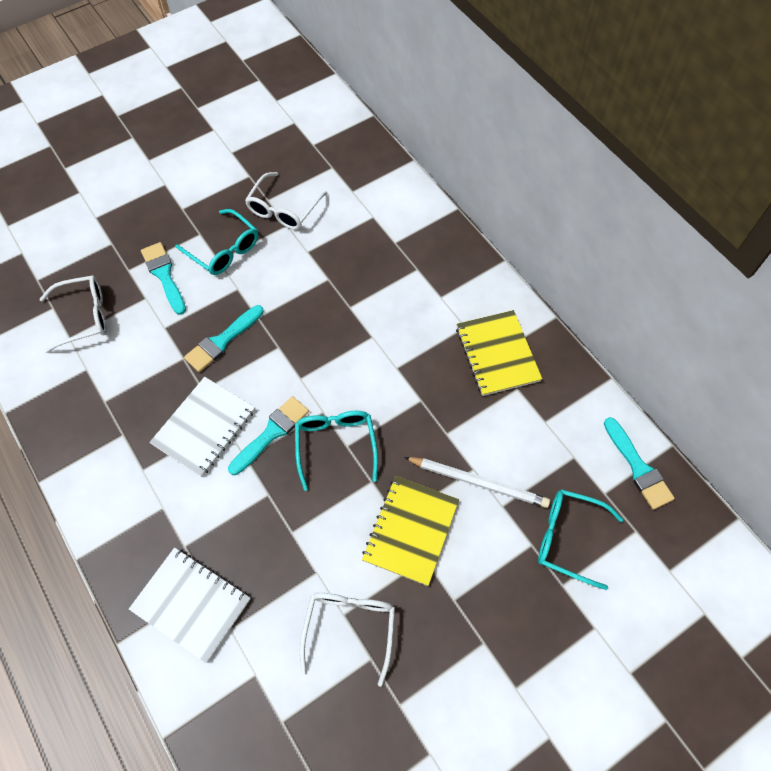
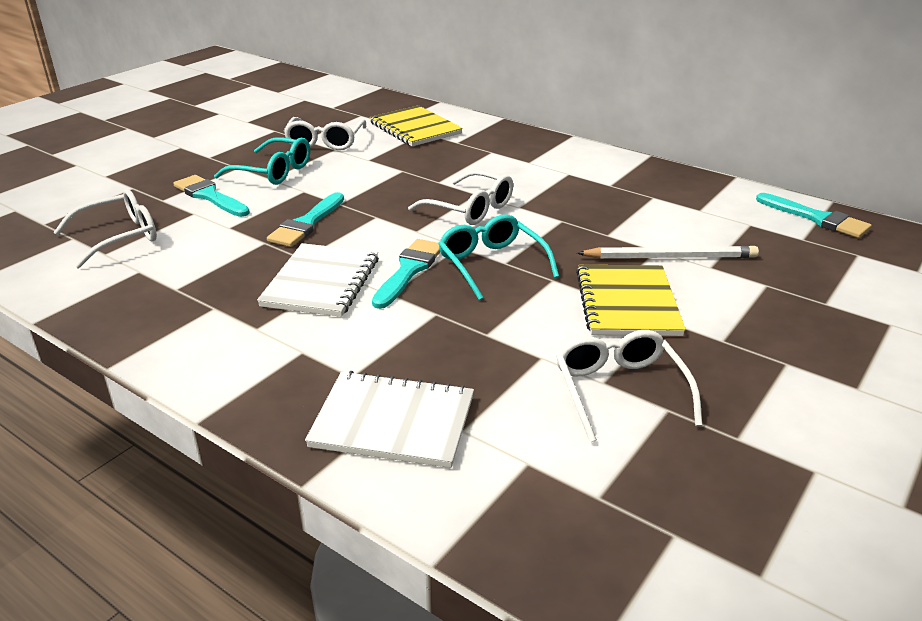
camera: 20 degrees left, 30 degrees down
yellow notebook [456,310,542,396] -> yellow notebook moved to [369,105,463,146]
turquoise glasses [538,489,623,590] -> none
none -> white glasses [408,170,513,225]

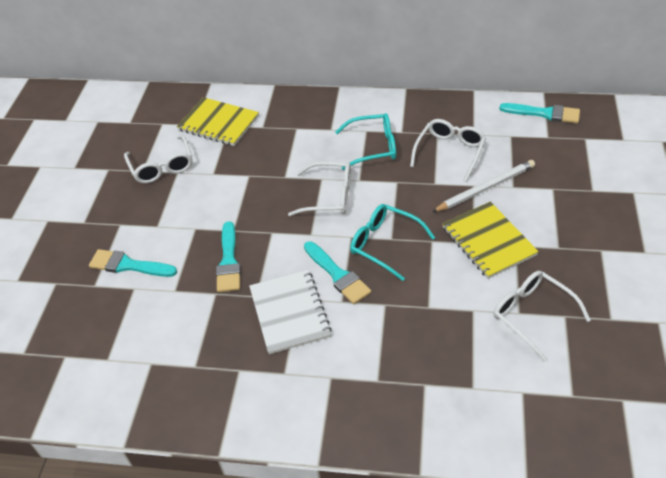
camera: 25 degrees left, 15 degrees up
white glasses [53,189,157,269] -> white glasses moved to [410,119,486,182]
turquoise glasses [214,137,310,185] -> turquoise glasses moved to [335,113,396,170]
white notebook [305,371,474,468] -> none
turquoise brush [372,239,440,309] -> turquoise brush turned 150 degrees clockwise [304,241,371,304]

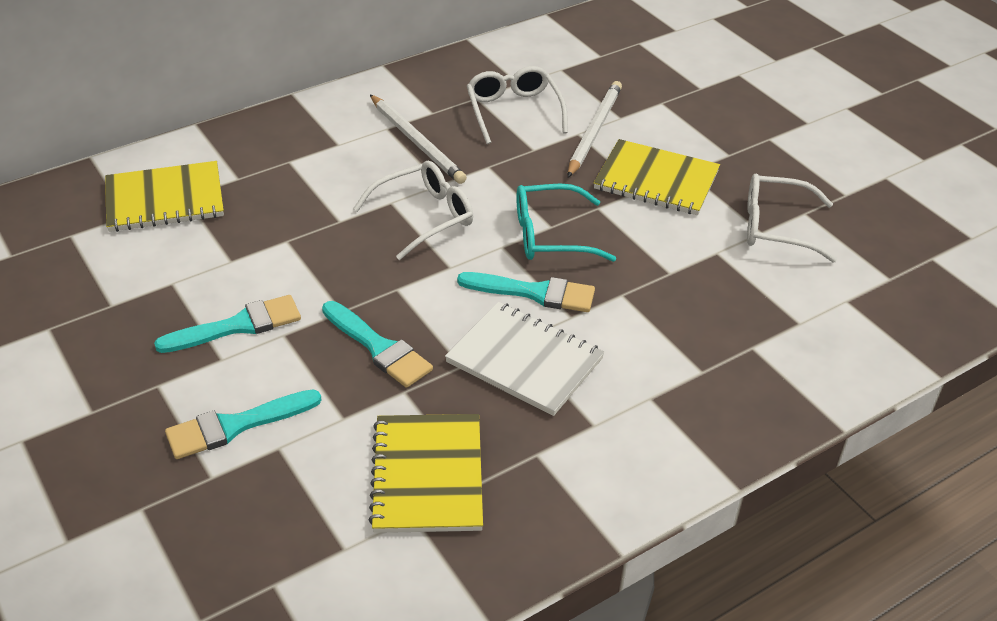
camera: 45 degrees left, 5 degrees down
white glasses [124,135,193,183] -> none
turquoise glasses [335,113,396,170] -> white pencil [370,95,467,184]
turquoise brush [499,103,580,123] -> turquoise brush moved to [154,295,301,353]
none -> yellow notebook [369,414,483,533]

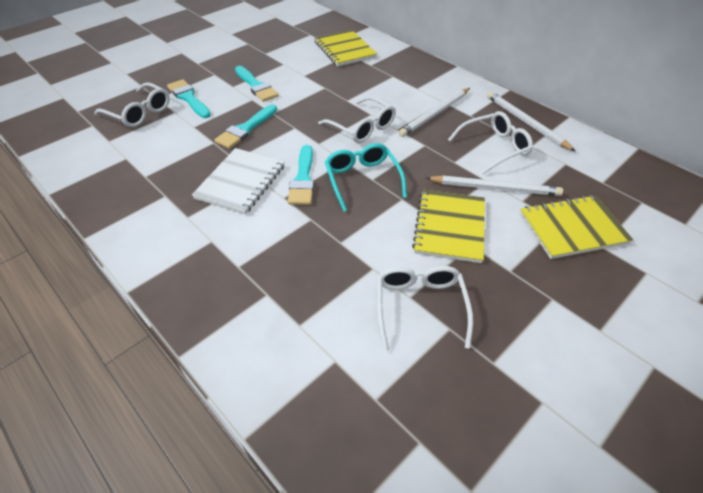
camera: 80 degrees right, 5 degrees up
yellow notebook [369,414,483,533] -> yellow notebook moved to [520,195,633,259]
none -> white glasses [94,82,170,127]
none -> white pencil [487,91,576,152]

